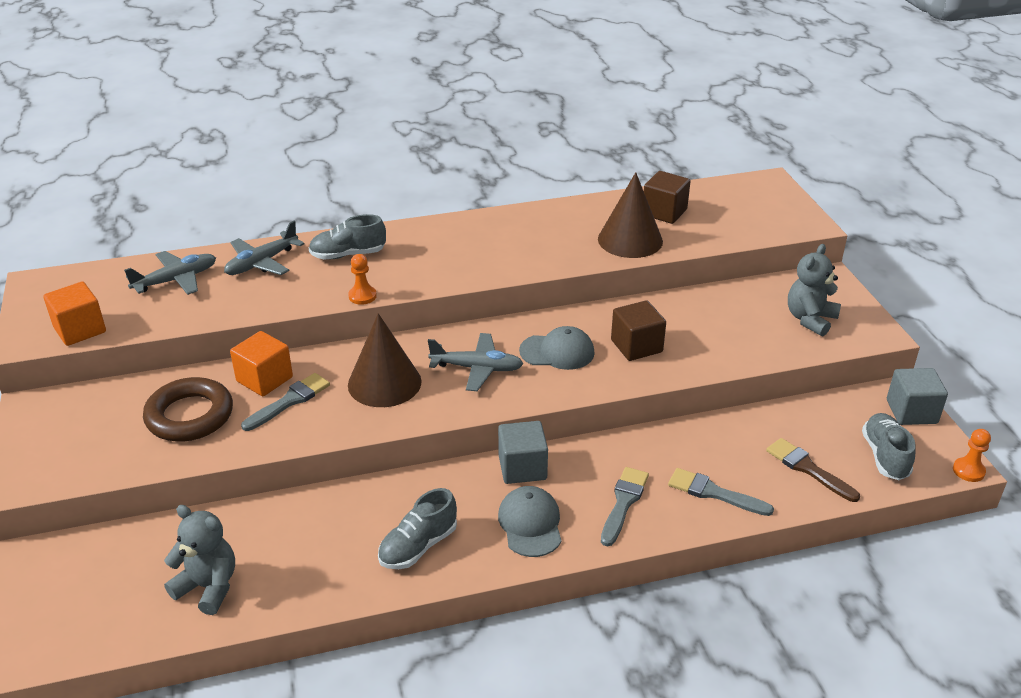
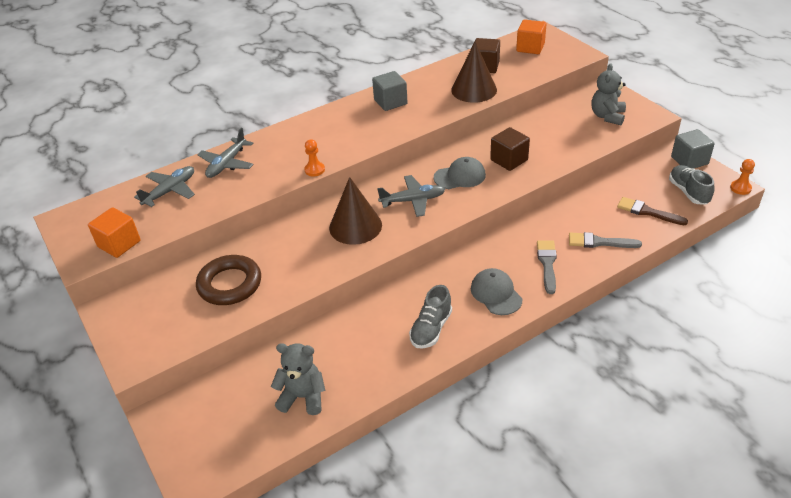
camera: 15 degrees left, 5 degrees up
orange cube [230,331,293,396] -> orange cube moved to [516,19,546,54]
grey brush [241,373,330,431] -> none
grey shoe [309,214,386,260] -> none
grey cube [498,421,548,484] -> grey cube moved to [372,71,408,111]

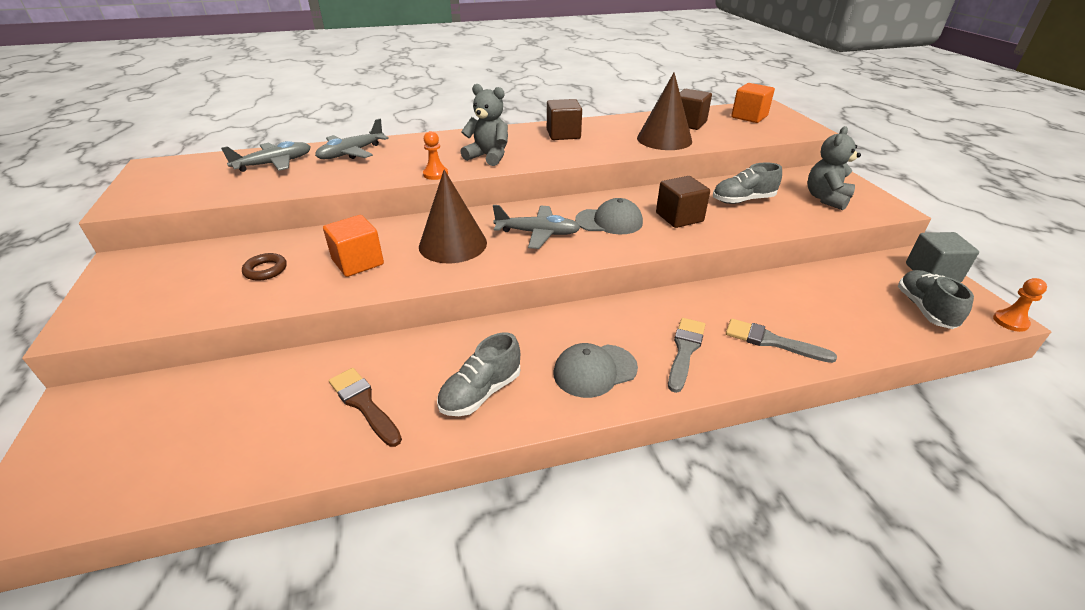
camera: 15 degrees right, 5 degrees down
orange cube [88,207,141,258] -> orange cube moved to [323,215,384,277]
brown ring [196,255,261,305] -> brown ring [242,253,287,281], size x0.50
grey teddy bear [271,343,325,415] -> grey teddy bear moved to [461,84,508,166]
grey cube [372,71,408,111] -> brown cube [547,99,582,140]
grey cap [471,268,522,315] -> grey cap turned 105 degrees counterclockwise [553,343,638,398]
brown brush [617,197,688,225] -> brown brush moved to [329,368,402,447]
none -> grey shoe [713,162,782,204]

